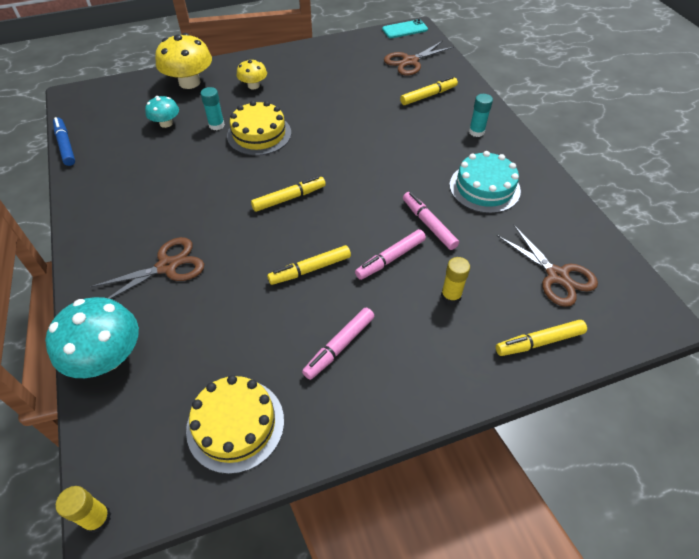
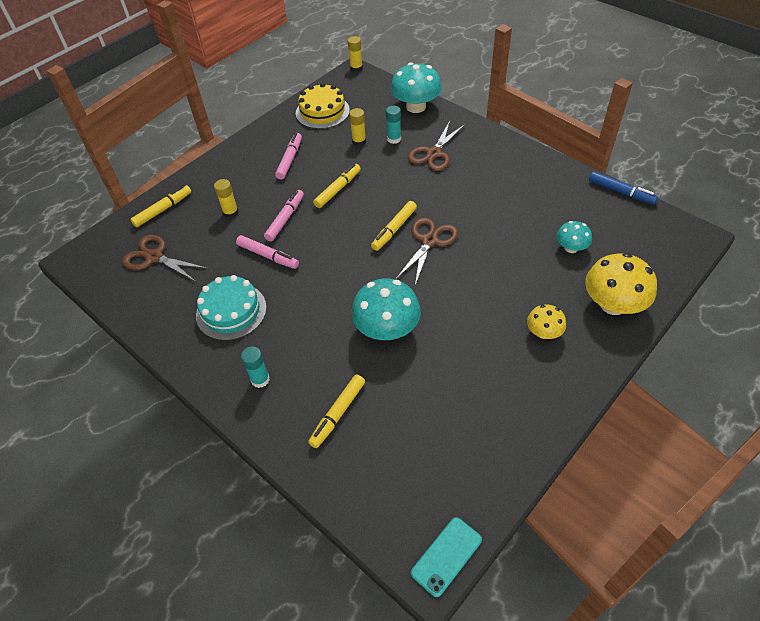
camera: 155 degrees right, 0 degrees up
turquoise glue stick [201,87,225,130] -> turquoise glue stick moved to [386,106,401,144]
yellow cake [227,101,291,156] -> none
brown scissors [384,41,454,76] -> brown scissors moved to [396,217,458,285]
none -> yellow glue stick [349,108,366,146]
none -> turquoise mushroom [351,278,421,340]

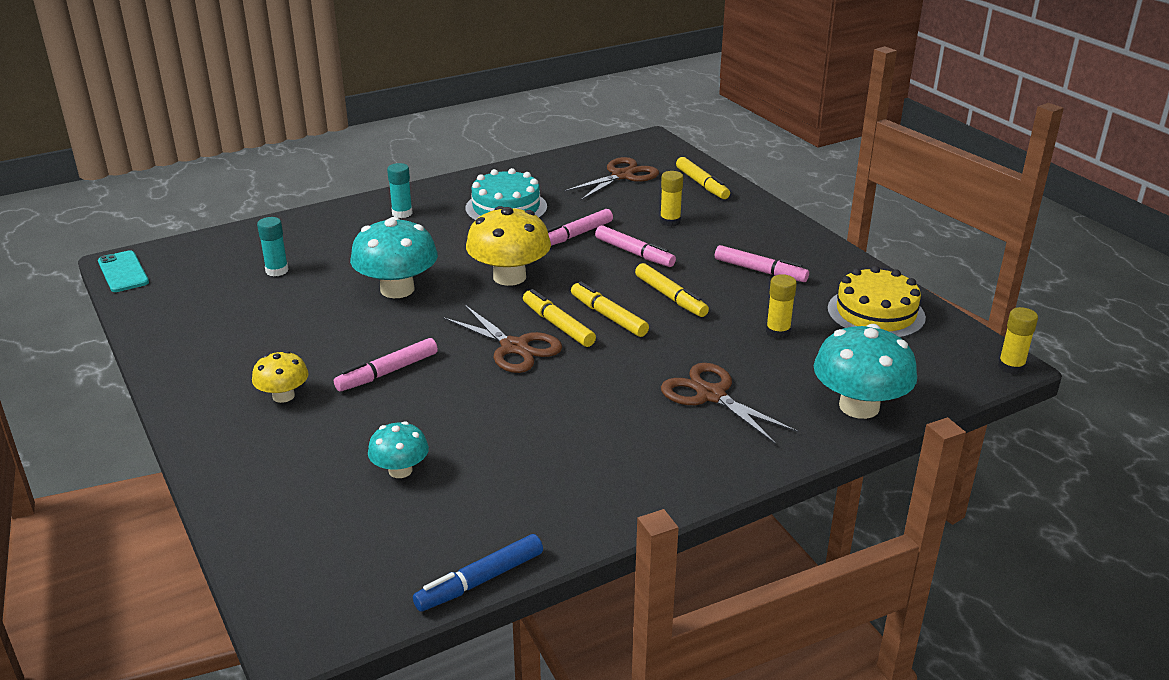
camera: 105 degrees right, 20 degrees down
yellow marker [308,375,365,448] -> yellow marker moved to [571,281,649,337]
turquoise glue stick [386,106,401,144] -> turquoise glue stick moved to [257,217,288,276]
yellow mushroom [585,253,657,315] -> yellow mushroom moved to [466,206,551,286]
none -> pink marker [334,338,438,392]

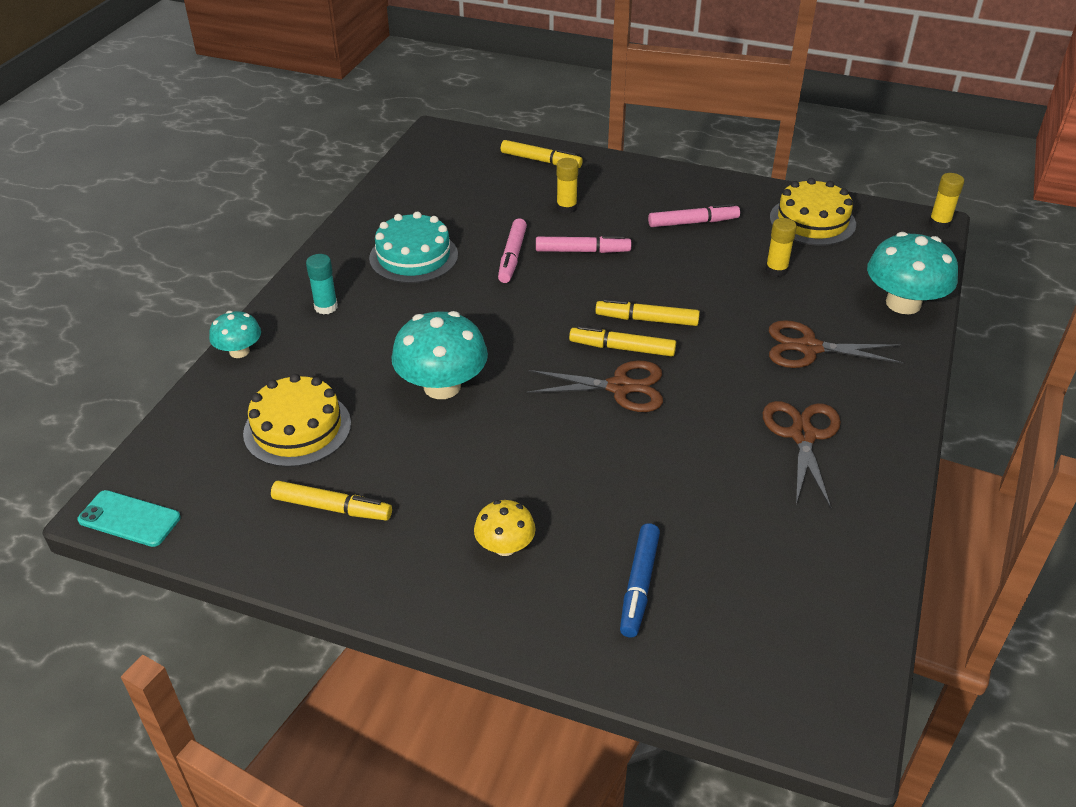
camera: 40 degrees left, 10 degrees up
turquoise glue stick [257,217,288,276] -> yellow cake [243,374,351,467]
pink marker [334,338,438,392] -> none
turquoise mushroom [368,421,429,478] -> turquoise mushroom moved to [209,311,261,358]
blue marker [413,534,543,612] -> blue marker moved to [620,523,660,638]
yellow mushroom [466,206,551,286] -> none
brown scissors [564,157,659,200] -> brown scissors moved to [762,401,841,509]
yellow marker [635,263,709,317] -> yellow marker moved to [271,481,392,520]

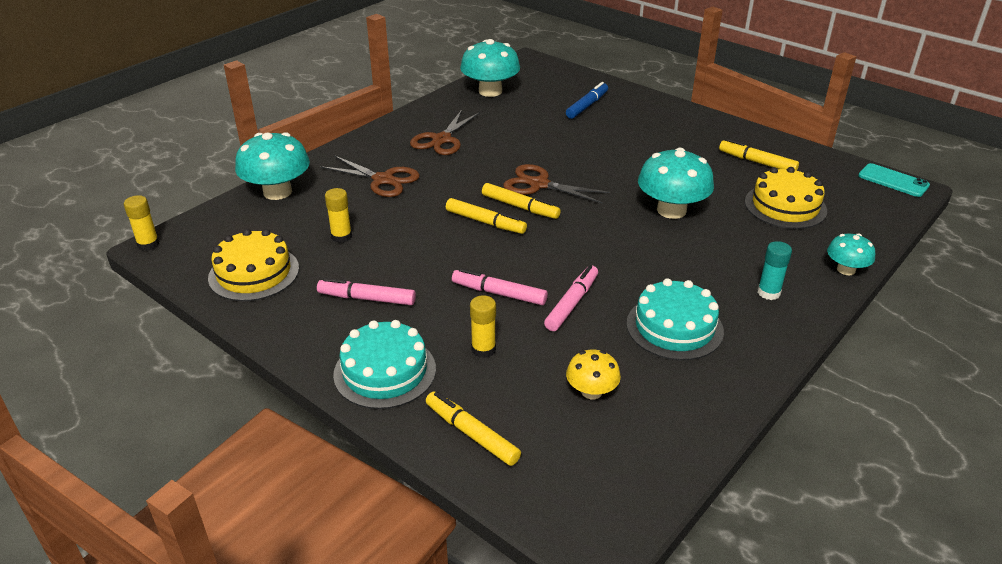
camera: 160 degrees left, 5 degrees down
yellow mushroom [474,500,536,556] -> yellow mushroom moved to [566,349,621,399]
none -> turquoise cake [333,320,436,409]
none -> turquoise mushroom [460,39,520,97]

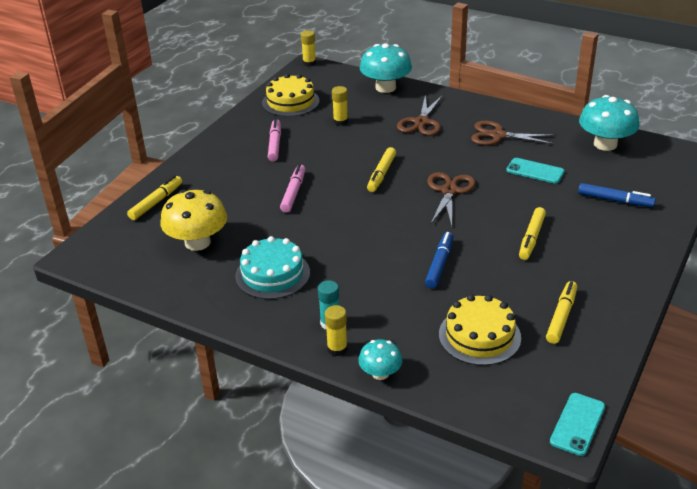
camera: 80 degrees right, 0 degrees up
turquoise cake [333,320,436,409] -> none
yellow glue stick [470,295,496,358] -> yellow glue stick moved to [325,305,347,357]
yellow marker [482,183,561,219] -> yellow marker moved to [519,207,546,260]
pink marker [544,265,598,331] -> none
yellow mushroom [566,349,621,399] -> yellow mushroom [160,190,227,251], size x1.80
turquoise mushroom [638,148,714,219] -> blue marker [425,232,454,289]
none -> turquoise phone [506,158,565,184]

